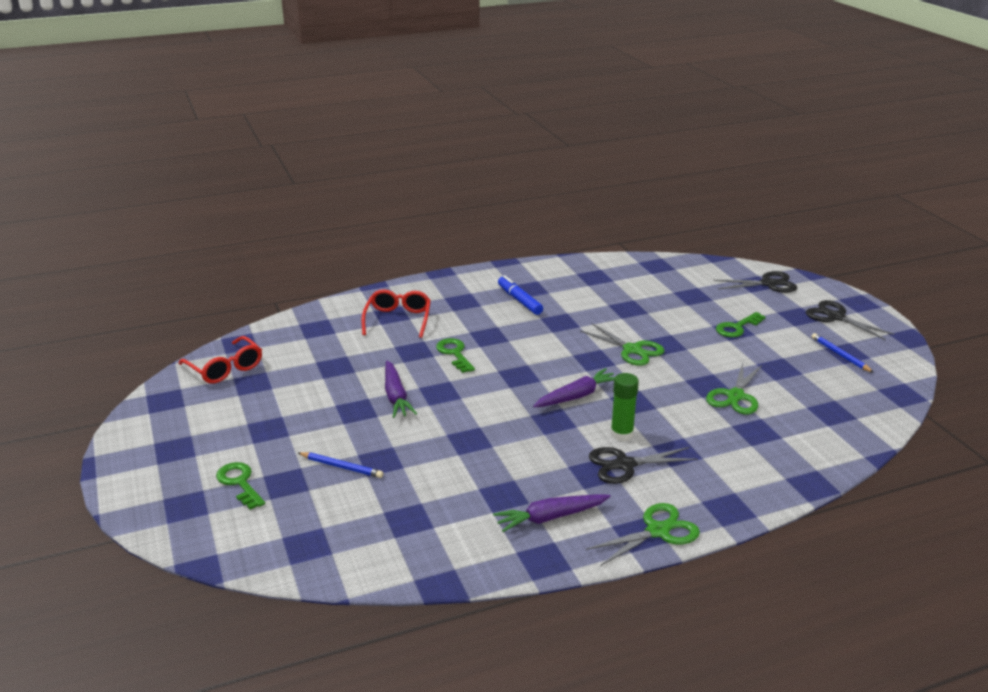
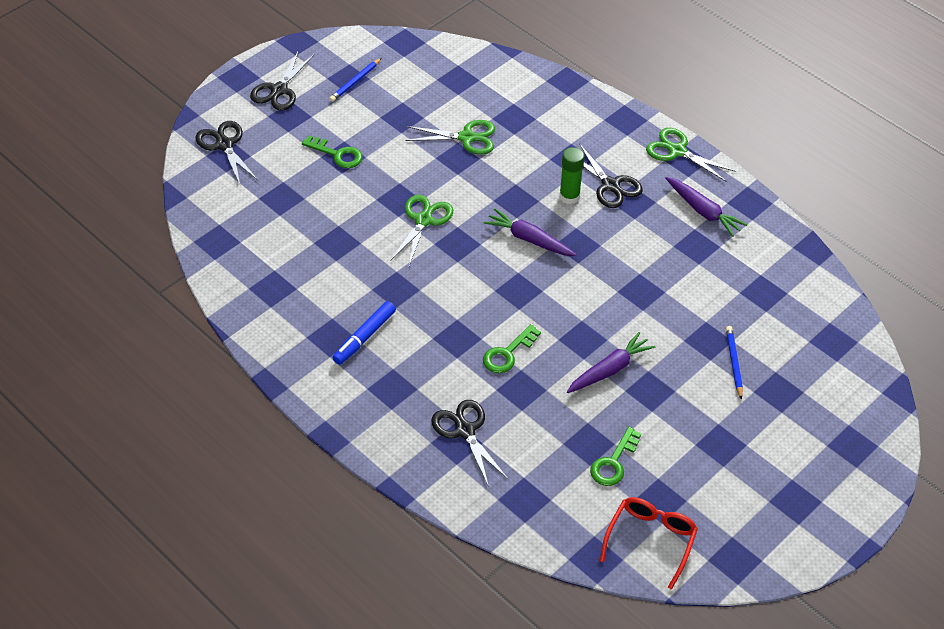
camera: 115 degrees left, 20 degrees up
green key [216,462,265,510] -> green key moved to [590,427,641,486]
red glasses [361,289,431,338] -> black scissors [431,400,508,487]

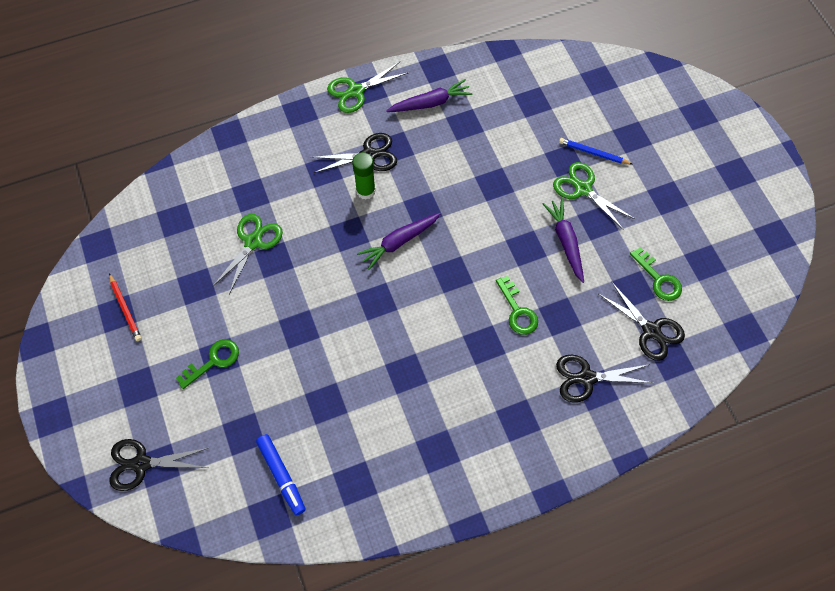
camera: 65 degrees left, 15 degrees up
black scissors [250,50,315,111] -> black scissors moved to [599,281,685,361]
blue pencil [329,58,381,102] -> red pencil [109,273,142,341]
blue marker [332,301,396,365] -> blue marker moved to [256,434,306,515]
green scissors [390,195,453,266] -> green scissors moved to [553,162,635,230]
red glasses [600,497,698,590] -> none

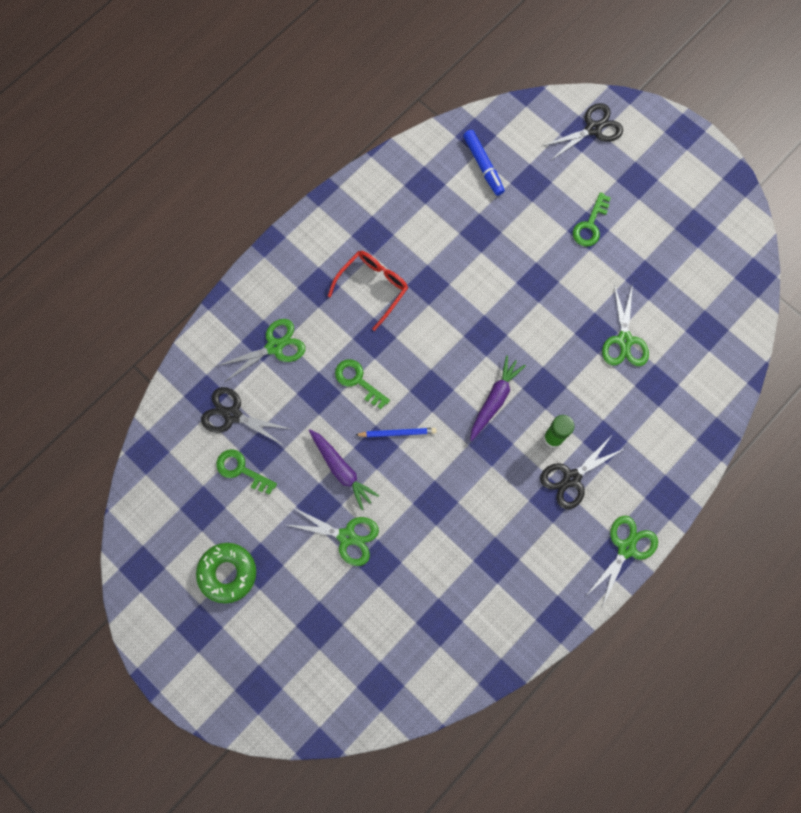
camera: 155 degrees right, 10 degrees up
red pencil [109,273,142,341] -> none
blue marker [256,434,306,515] -> blue marker turned 150 degrees counterclockwise [463,130,505,196]
purple carrot [386,79,473,112] -> none
black scissors [556,355,653,403] -> green scissors [217,319,305,382]
blue pencil [559,138,632,165] -> blue pencil moved to [356,428,436,437]
none -> green donut [196,543,256,603]
none -> red glasses [328,251,408,331]

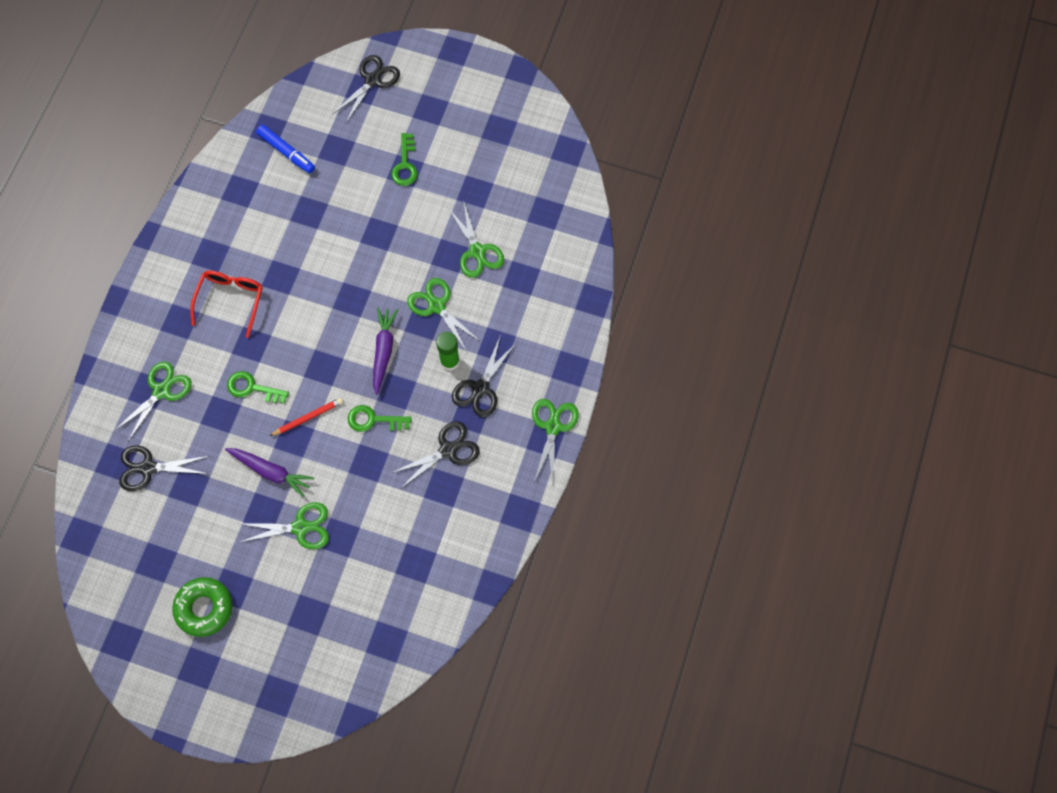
camera: 25 degrees left, 5 degrees down
green key [216,449,277,495] -> green key moved to [348,405,412,432]
blue pencil [356,428,436,437] -> red pencil [270,398,343,436]
none -> black scissors [391,421,480,489]
none -> green scissors [407,278,481,352]

